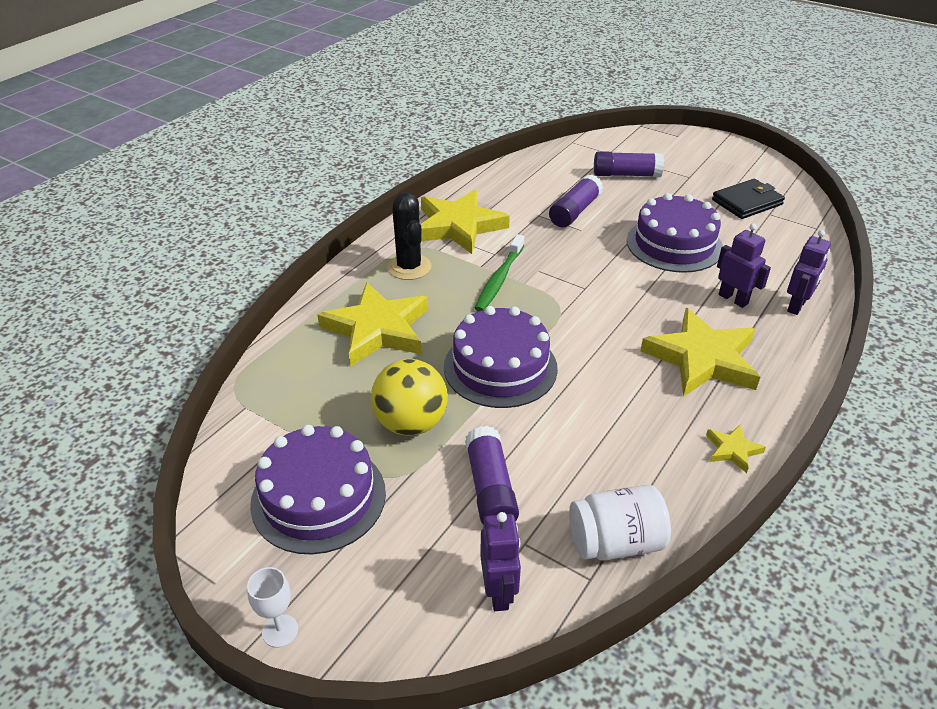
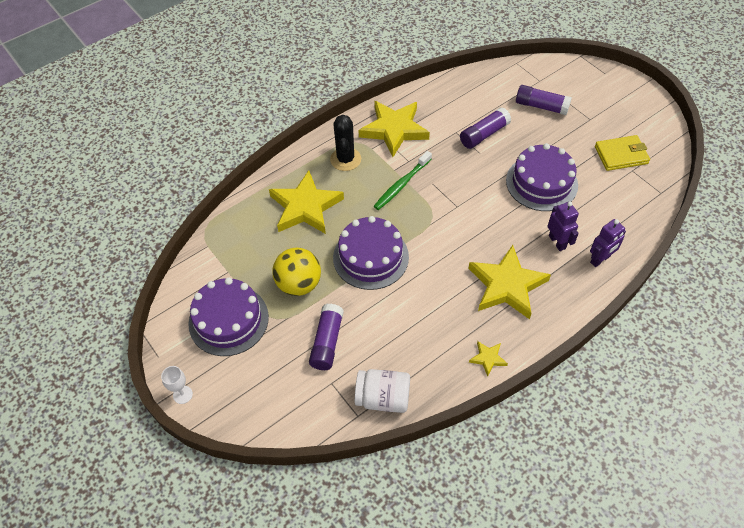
camera: 20 degrees right, 15 degrees up
purple robot [480,512,521,611] -> none
black wallet [712,179,785,219] -> yellow wallet [595,135,650,171]

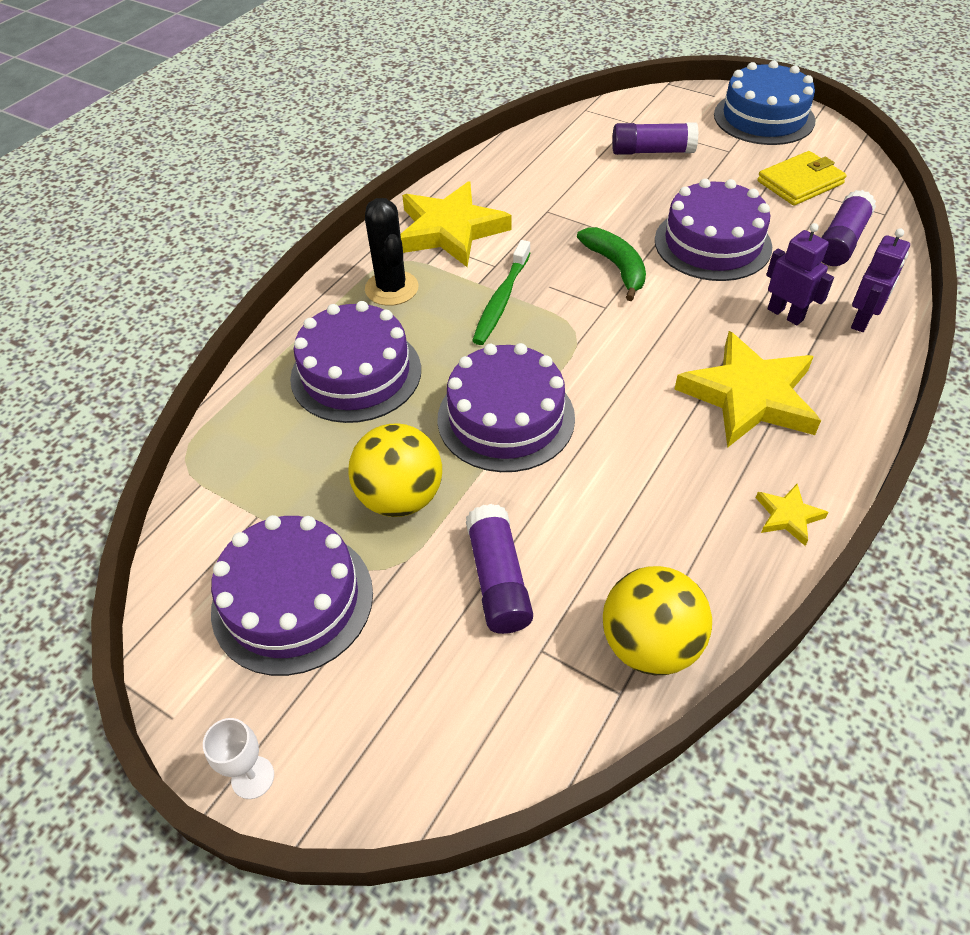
camera: 20 degrees left, 5 degrees down
yellow star [269,170,344,234] -> purple cake [290,301,421,423]
white jar [355,369,410,413] -> yellow ball [603,566,712,675]
purple glue stick [460,107,511,149] -> purple glue stick moved to [821,190,876,266]
none -> green banana [577,227,646,301]
none -> blue cake [714,61,816,145]

